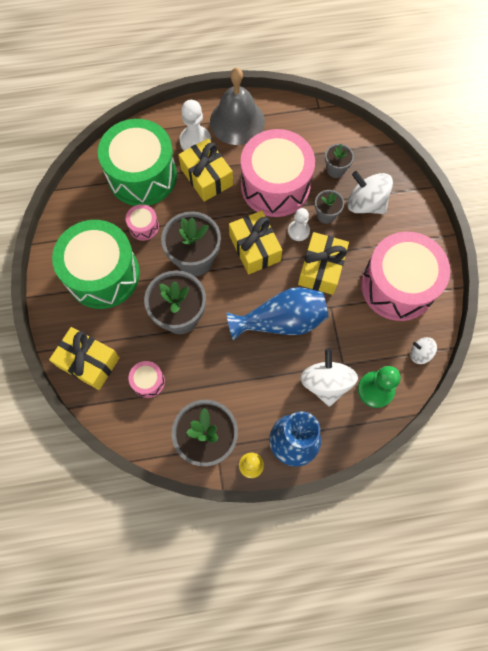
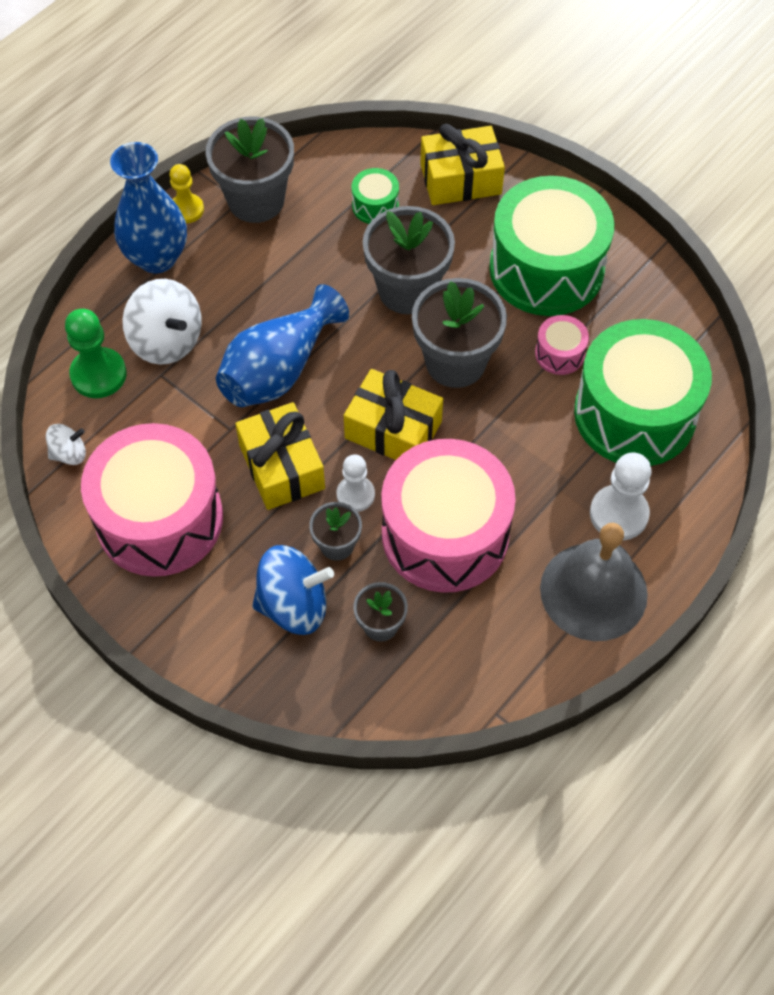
camera: 140 degrees right, 10 degrees down
pink drum [129,361,165,398] -> green drum [352,168,399,224]
yellow gift [178,138,233,202] -> none
white spinning top [347,171,393,214] -> blue spinning top [252,545,334,635]

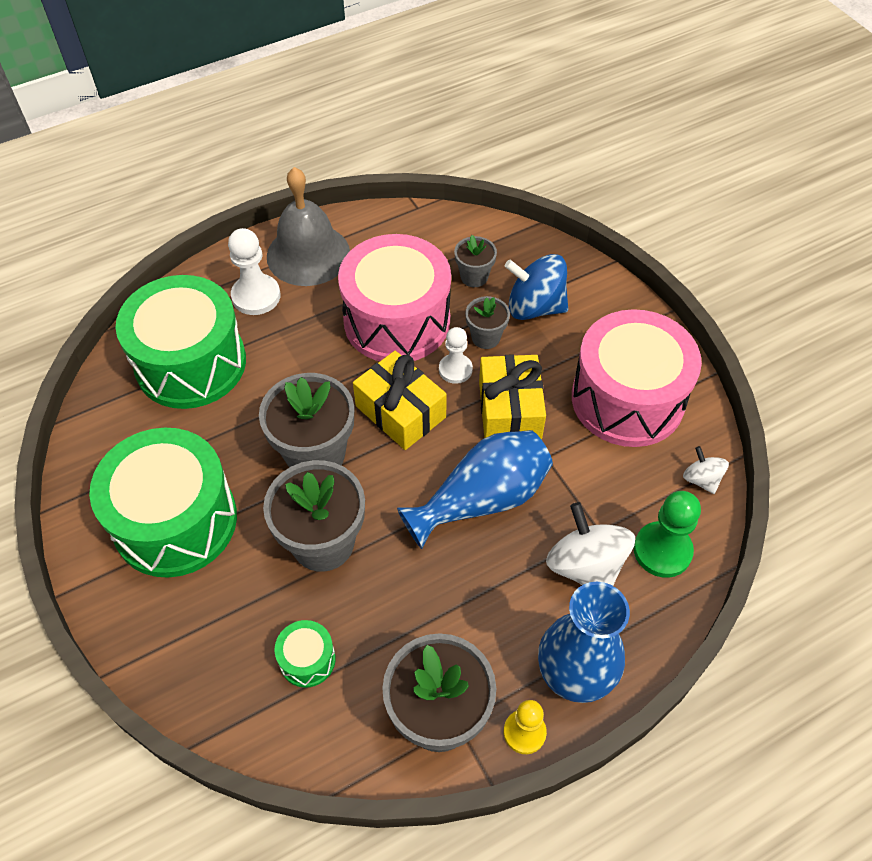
camera: 160 degrees left, 5 degrees down
white spinning top [46,424,86,465] -> white spinning top turned 60 degrees clockwise [683,446,729,494]
yellow gift [420,124,505,205] -> none
pink drum [535,315,589,375] -> none

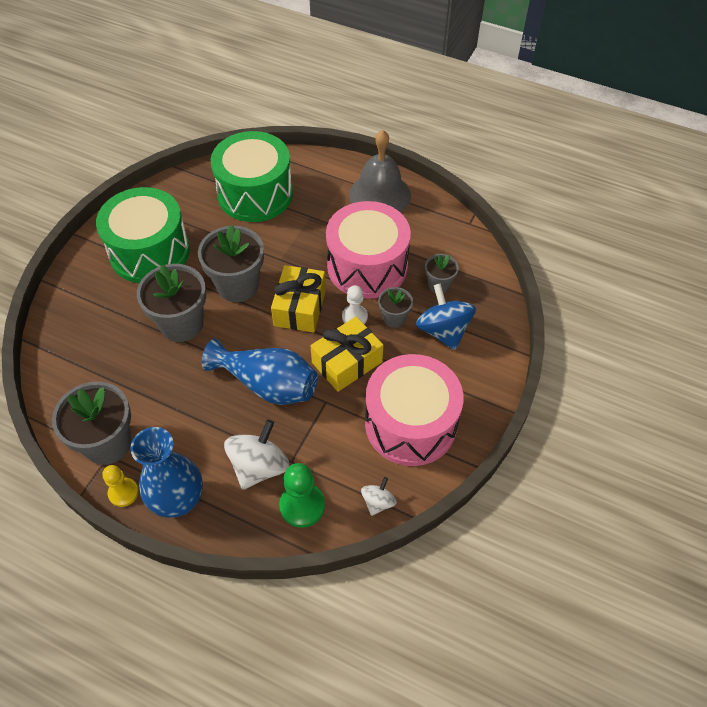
camera: 55 degrees right, 0 degrees up
white pawn [228,228,280,315] -> none
green drum [275,620,336,688] -> none

